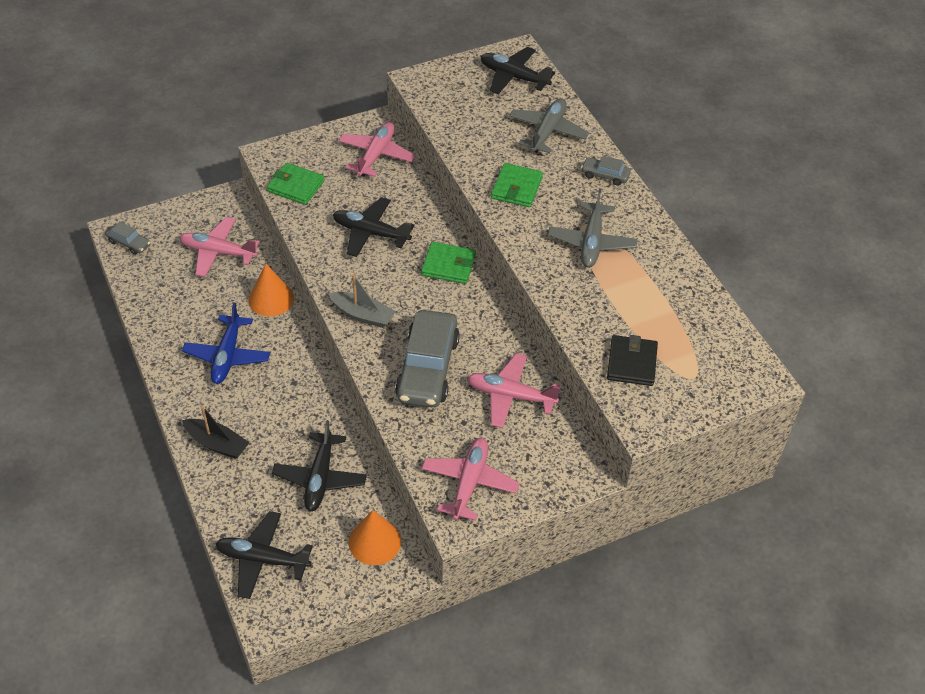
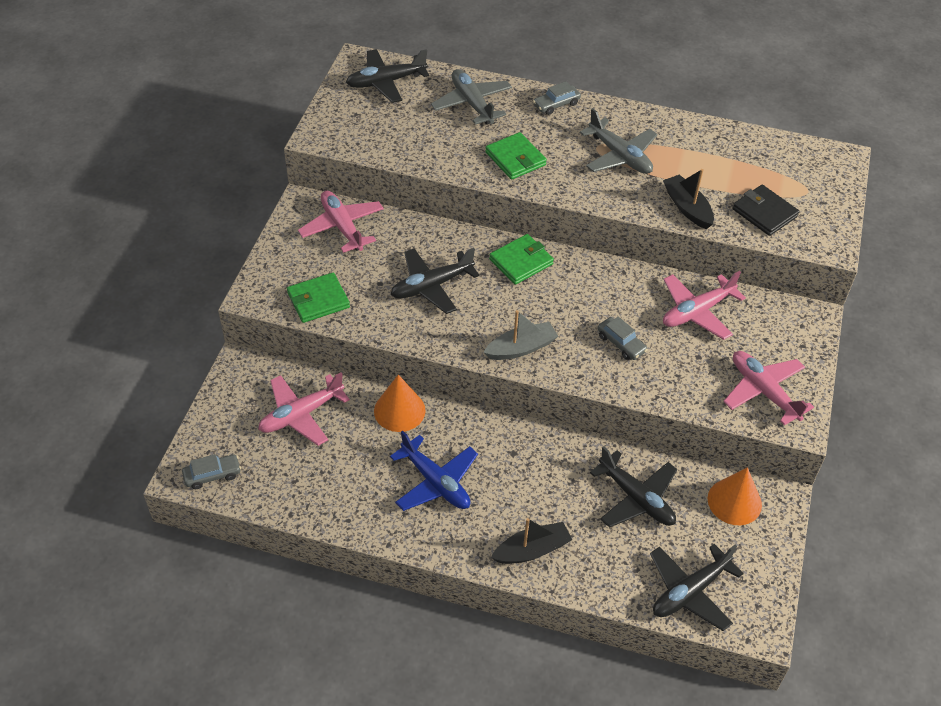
camera: 50 degrees left, 0 degrees up
grey car [395,310,460,407] -> grey car [598,317,648,360], size x0.46
none -> black boat [663,169,714,229]

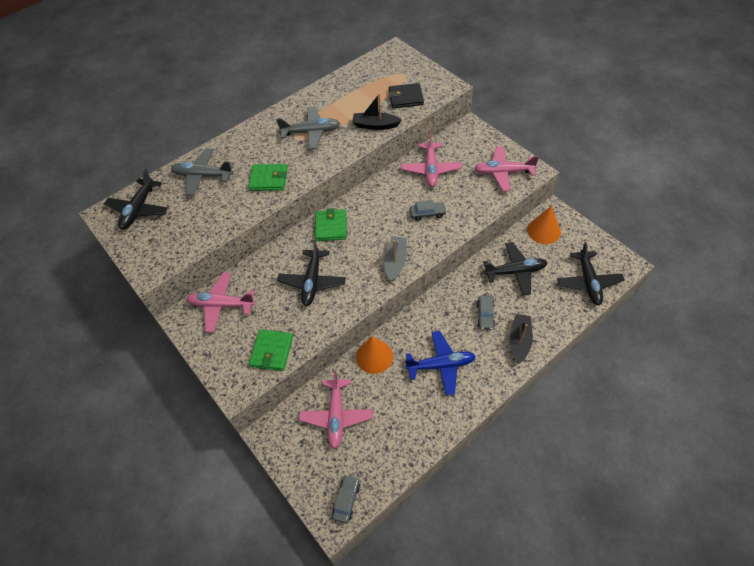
camera: 50 degrees left, 5 degrees up
grey car [533,81,581,115] -> grey car moved to [477,296,495,330]

